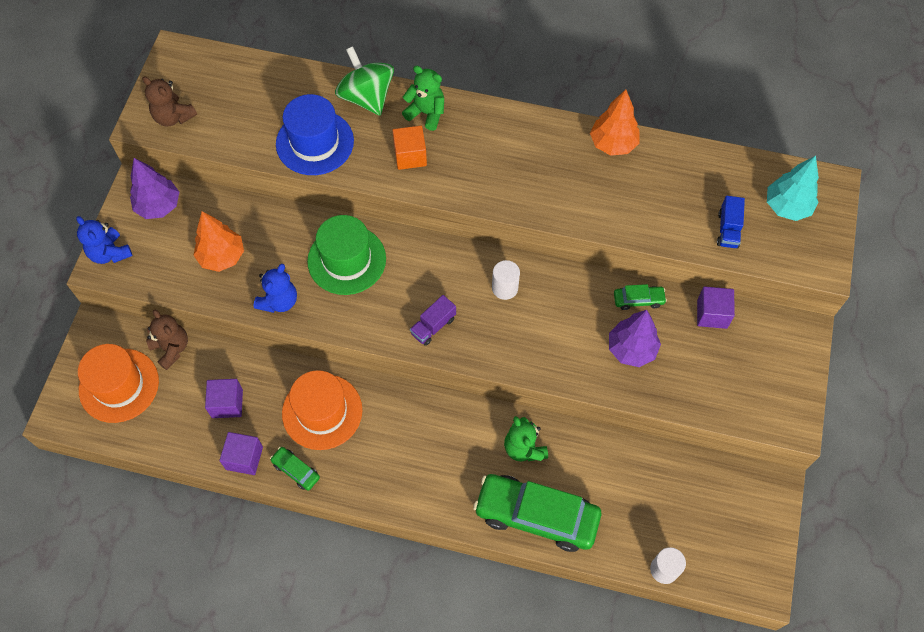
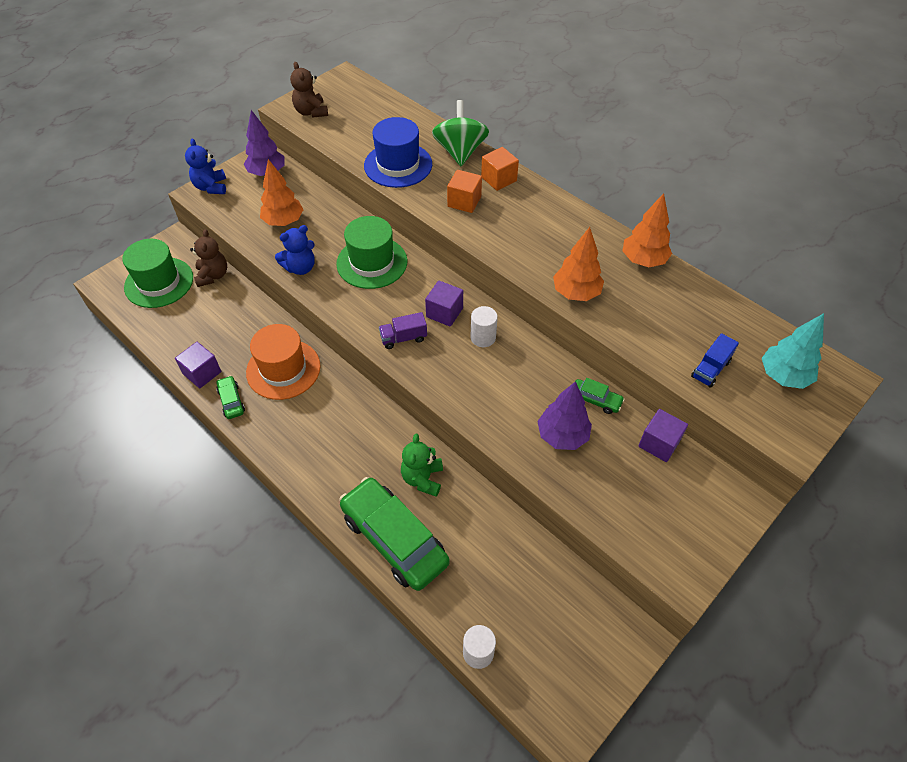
camera: 30 degrees right, 10 degrees down
orange hat [78,344,159,423] -> green hat [122,239,193,308]
purple cube [205,379,243,418] -> purple cube moved to [425,281,463,327]
green teddy bear [402,66,444,131] -> orange cube [481,147,519,191]
none -> orange tree [553,227,604,301]

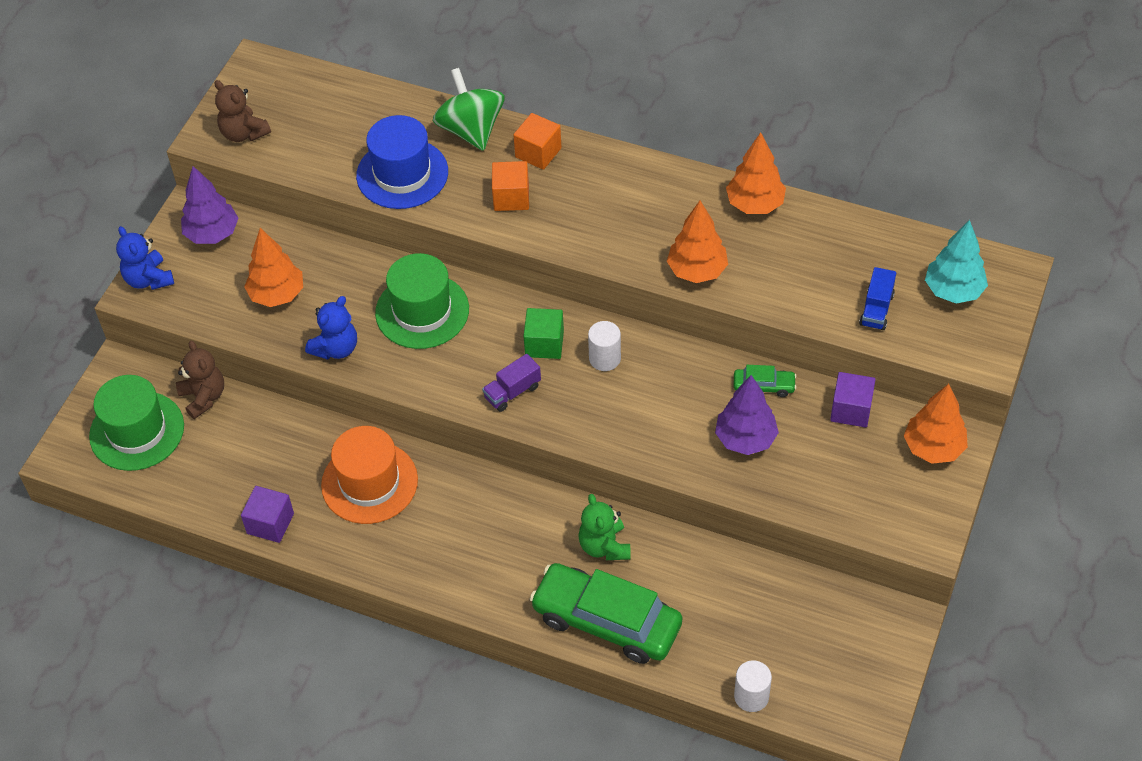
camera: 20 degrees left, 0 degrees up
green car [216,376,245,419] -> none
purple cube [425,281,463,327] -> green cube [523,308,564,359]
none -> orange tree [904,384,968,464]

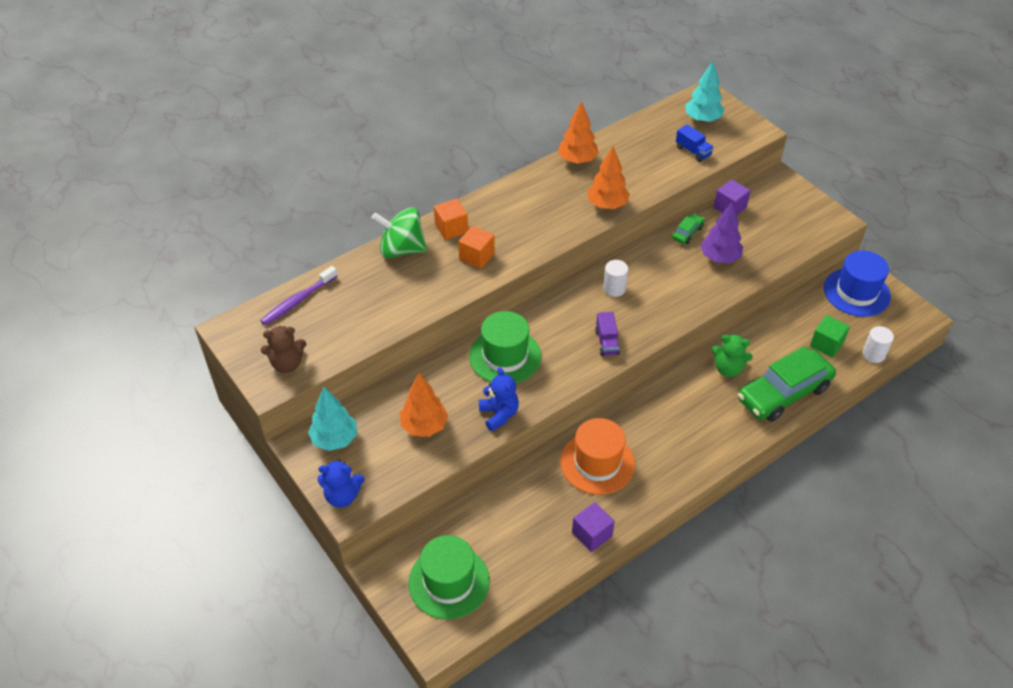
camera: 60 degrees left, 5 degrees down
brown teddy bear [176,341,224,419] -> none
purple tree [181,166,238,244] -> turquoise tree [308,386,357,451]
blue hat [356,115,448,209] -> blue hat moved to [824,251,891,317]
green cube [523,308,564,359] -> green cube moved to [810,315,850,358]
orange tree [904,384,968,464] -> none
none -> purple toothbrush [260,266,337,325]

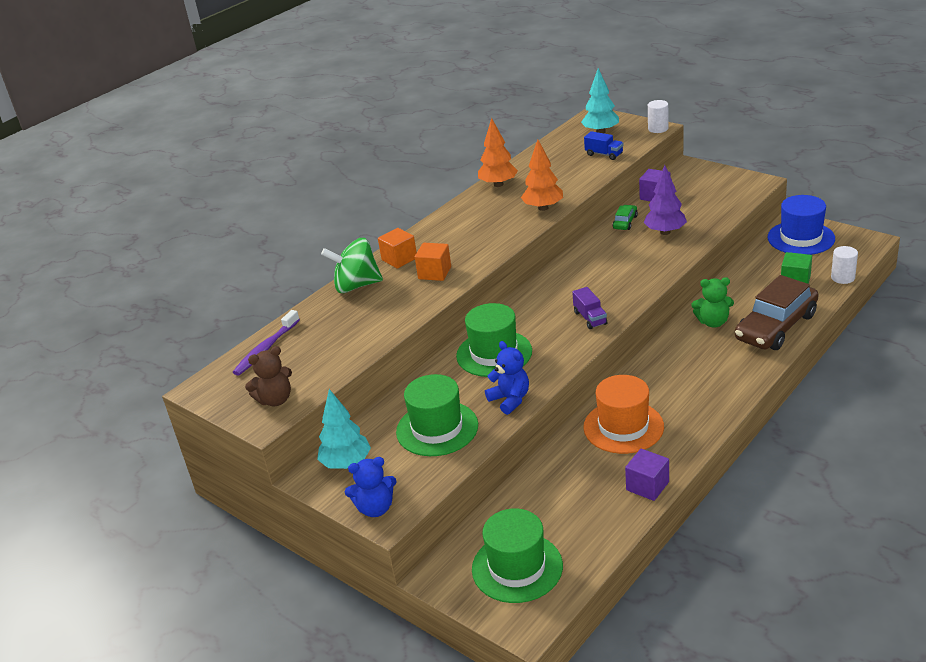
camera: 10 degrees left, 15 degrees down
orange tree [400,373,448,437] -> green hat [396,374,478,456]
white cylinder [603,260,628,297] -> white cylinder moved to [648,100,668,133]
green car [738,346,836,422] -> brown car [735,275,819,350]

